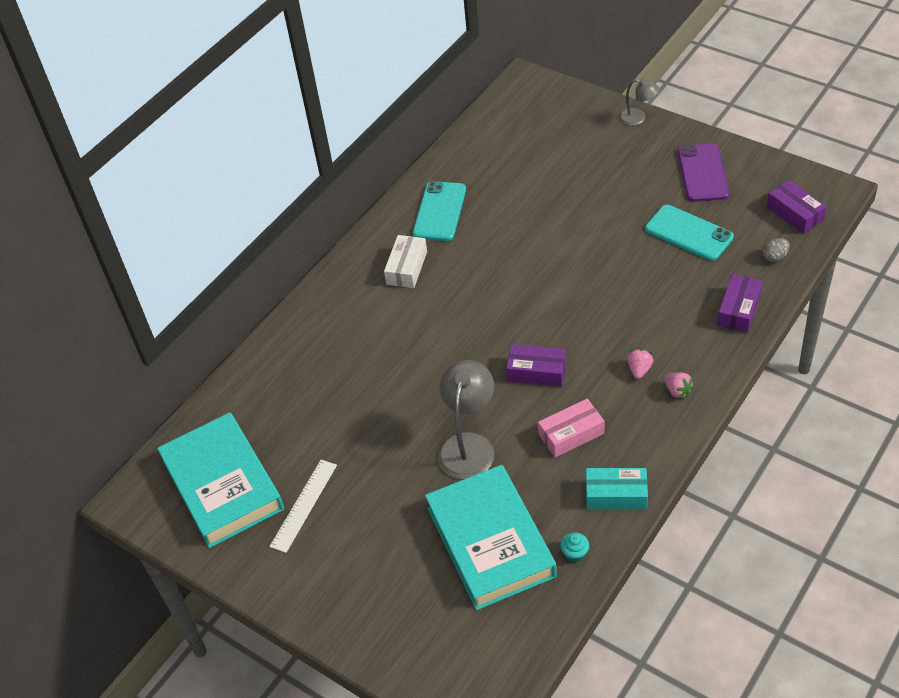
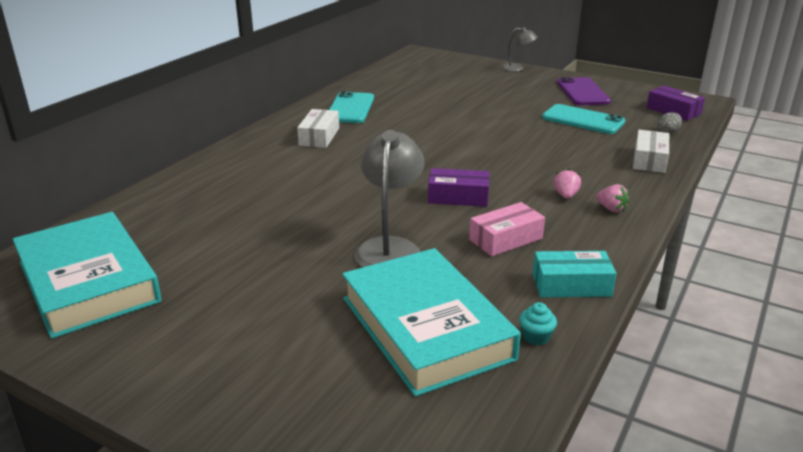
camera: 10 degrees left, 20 degrees down
white ruler [269,460,337,553] -> none
purple box [717,274,762,333] -> white box [633,130,669,173]

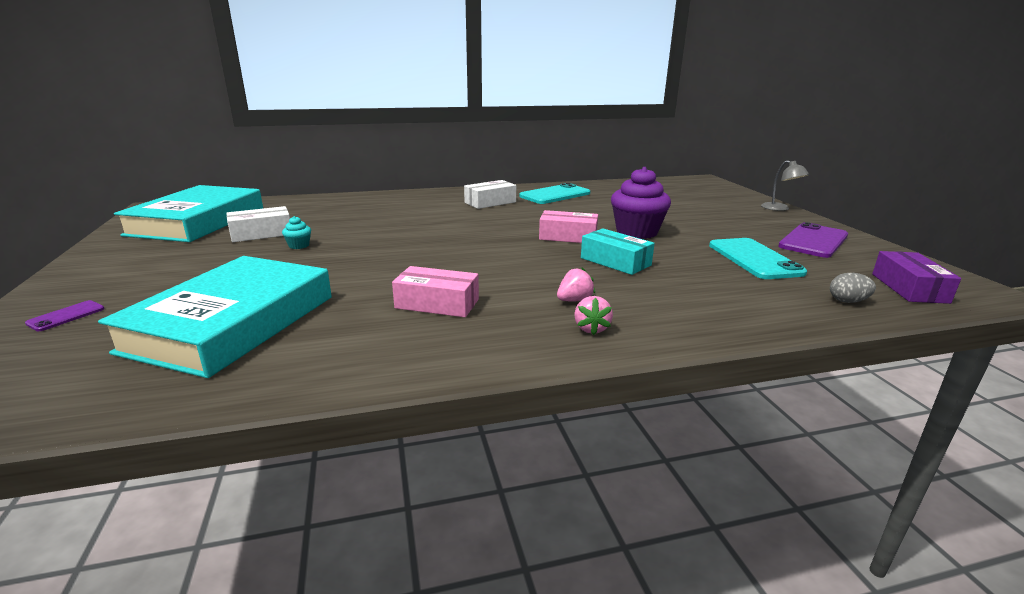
camera: 45 degrees right, 5 degrees down
grey lamp [354,130,424,268] -> none
purple box [428,168,489,207] -> none
turquoise cupcake [519,302,557,345] -> turquoise cupcake moved to [282,216,311,249]
turquoise box [533,251,617,297] -> turquoise box moved to [581,228,655,275]
white box [633,130,669,173] -> white box moved to [226,206,290,242]
none -> purple phone [25,300,105,331]
none -> pink box [539,210,598,243]
none -> purple cupcake [611,167,671,239]

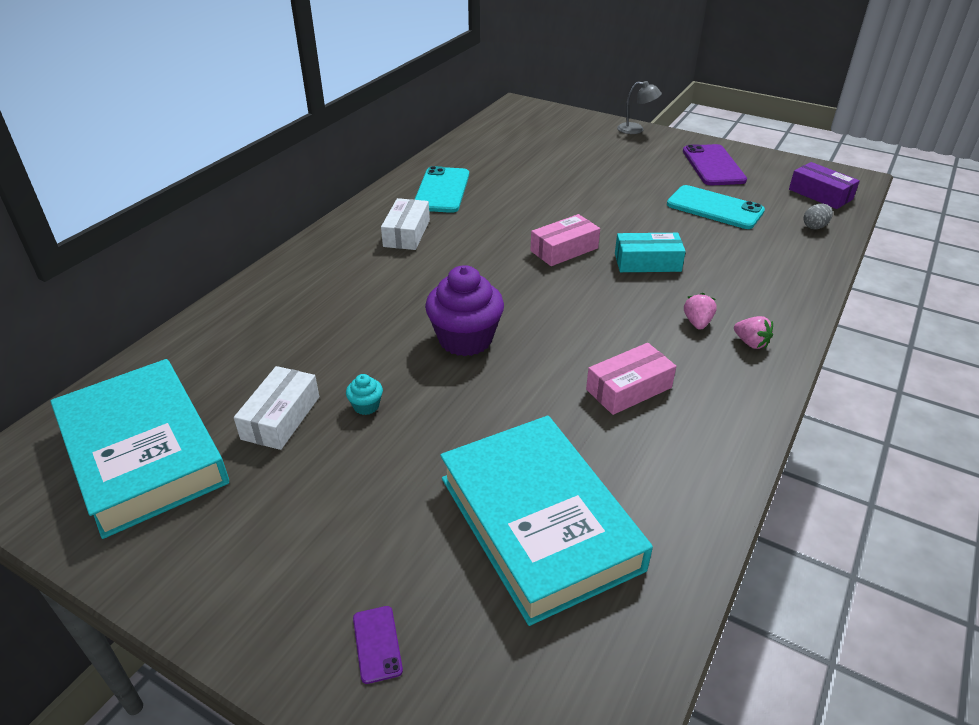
camera: 45 degrees left, 15 degrees up
purple cupcake [611,167,671,239] -> purple cupcake moved to [425,265,504,356]

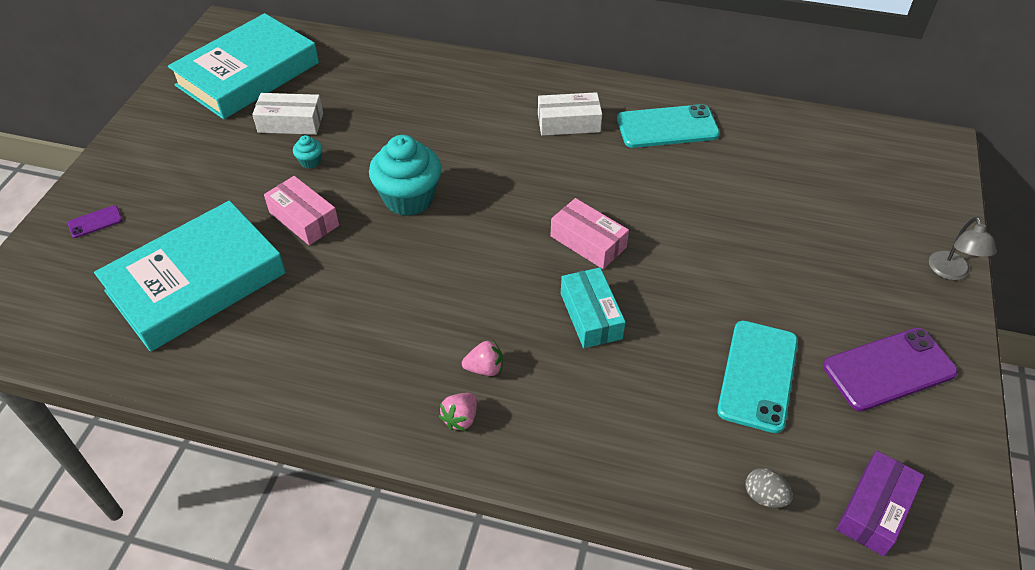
camera: 75 degrees right, 10 degrees up
purple cupcake [425,265,504,356] -> turquoise cupcake [369,135,441,216]
pink box [586,343,676,415] -> pink box moved to [264,176,339,245]

